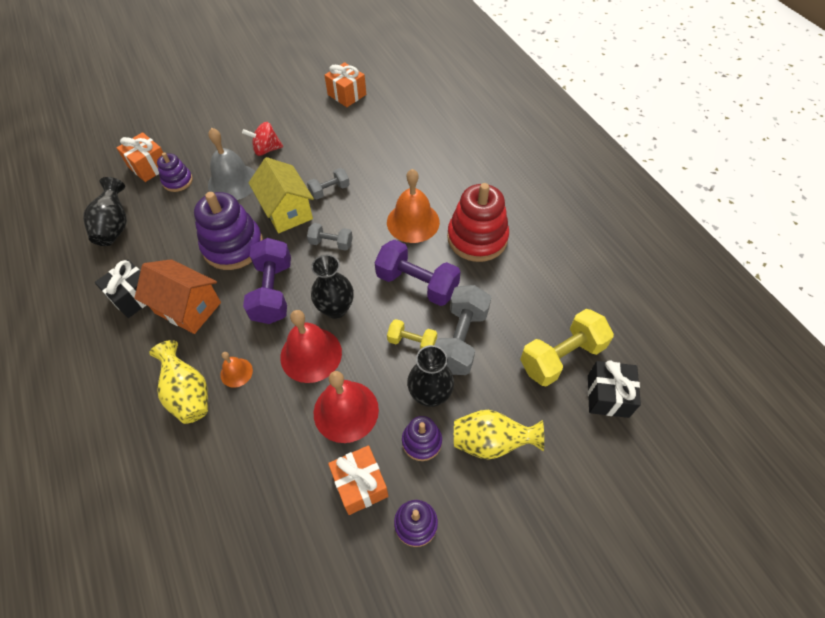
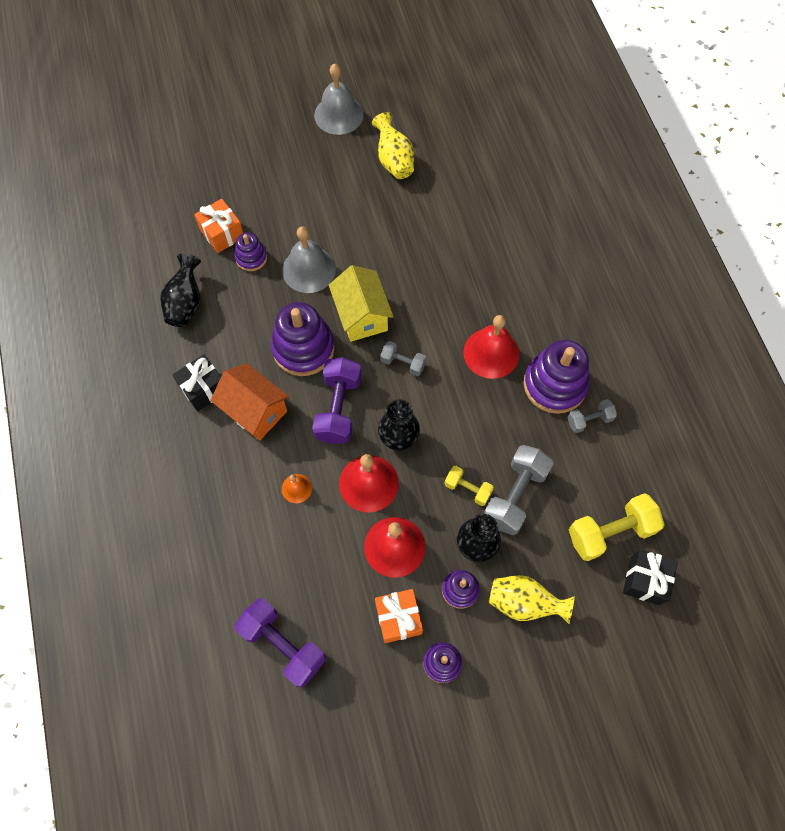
camera: 10 degrees right, 10 degrees up
yellow vase [149,340,208,424] -> yellow vase moved to [372,112,414,179]
red spinning top [242,122,283,156] -> none
grey dumbbell [307,168,350,199] -> grey dumbbell moved to [568,399,617,433]
orange gift [324,62,366,107] -> none
purple dumbbell [375,240,461,306] -> purple dumbbell moved to [234,598,326,687]
orange bell [387,169,440,243] -> red bell [463,315,519,379]
red stacking toy [447,183,509,262] -> purple stacking toy [524,340,590,414]
none -> grey bell [314,63,364,135]

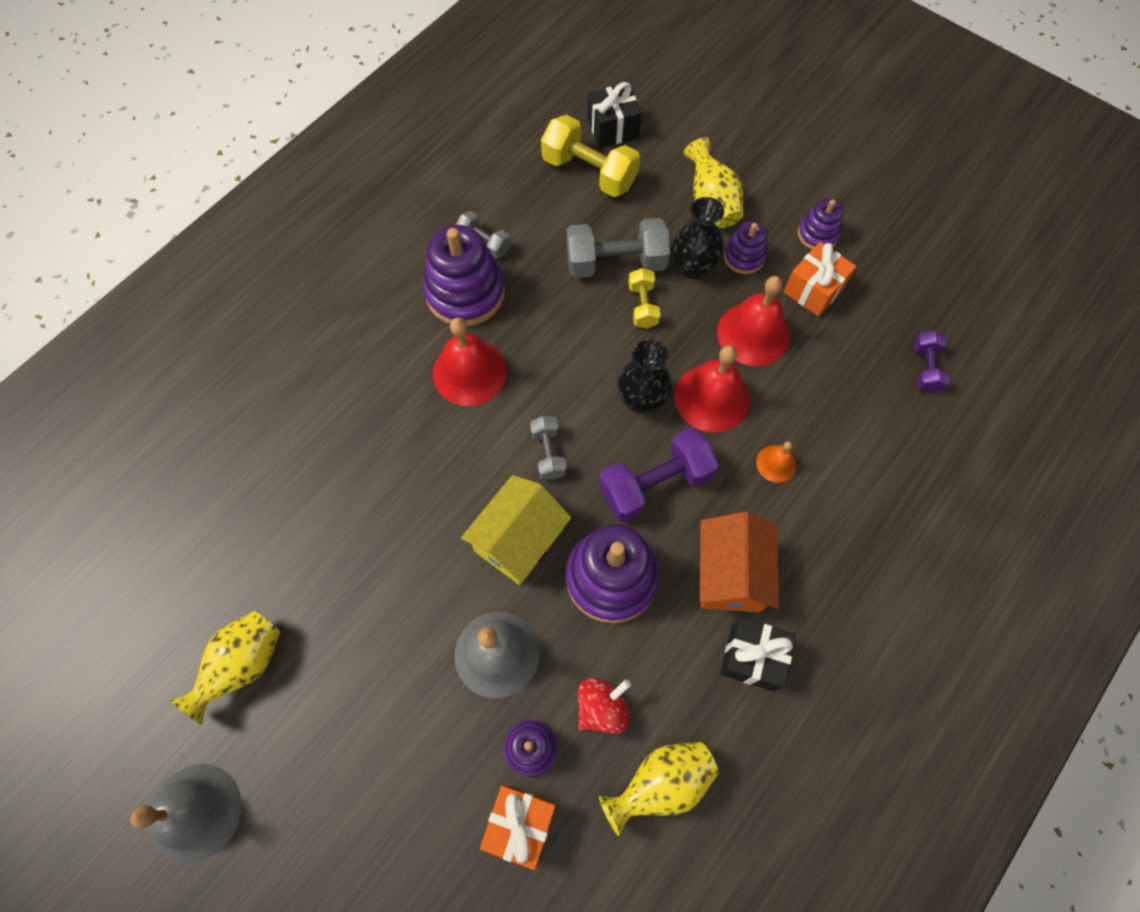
camera: 125 degrees left, 0 degrees up
black vase [160,254,201,327] -> yellow vase [599,742,719,836]
purple dumbbell [234,598,326,687] -> purple dumbbell [914,331,950,393], size x0.55
none -> red spinning top [578,678,631,734]

